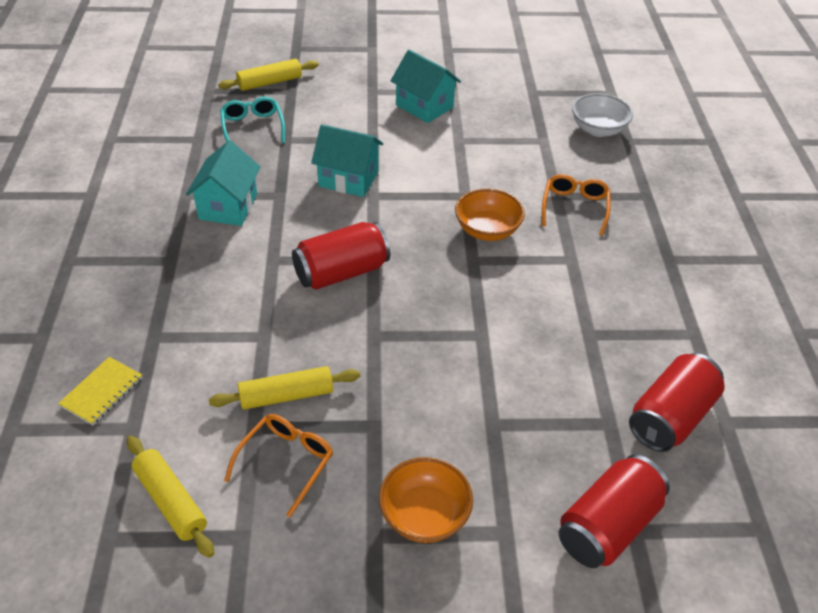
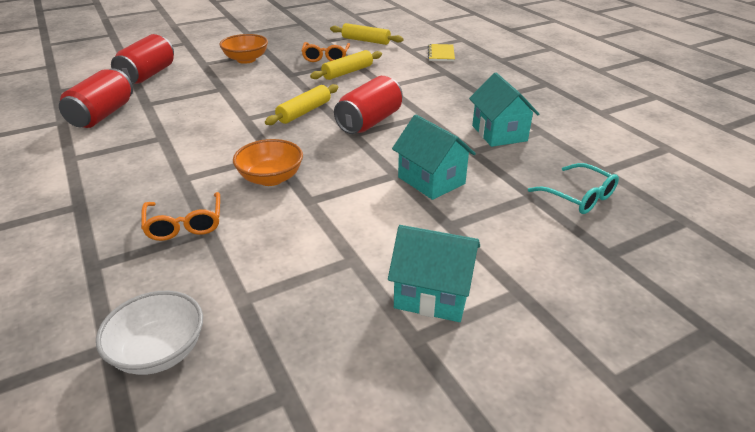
camera: 155 degrees right, 10 degrees down
yellow rolling pin [218,59,318,91] -> yellow rolling pin moved to [265,84,339,125]
turquoise house [311,124,383,197] -> turquoise house turned 60 degrees clockwise [392,115,476,200]

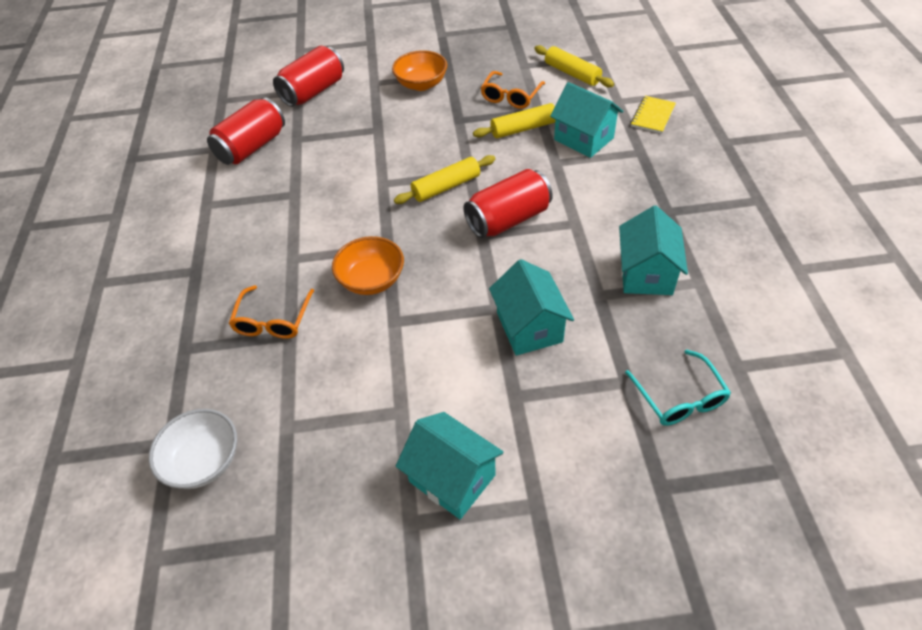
camera: 25 degrees right, 15 degrees up
none -> turquoise house [550,82,623,158]

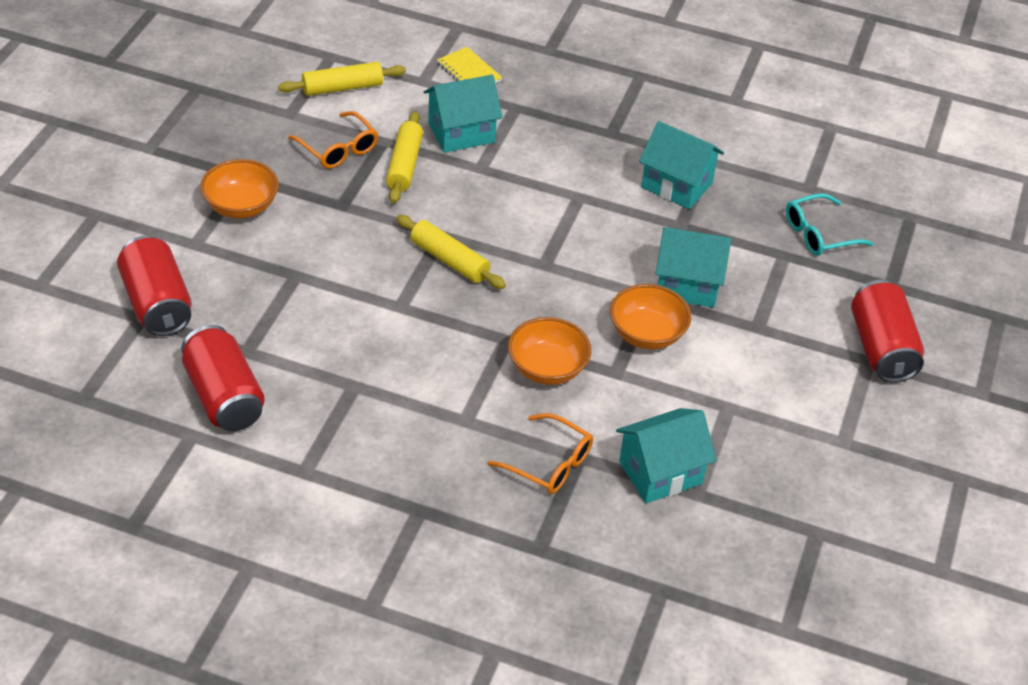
camera: 70 degrees left, 5 degrees down
white bowl [149,409,237,489] -> none
yellow rolling pin [394,155,495,204] -> yellow rolling pin turned 45 degrees counterclockwise [396,215,506,289]
turquoise house [396,412,503,519] -> turquoise house moved to [616,408,717,503]
red can [463,169,553,238] -> red can moved to [851,280,924,383]
turquoise glasses [625,350,731,426] -> turquoise glasses turned 150 degrees clockwise [786,193,874,256]
none -> orange bowl [610,284,692,349]

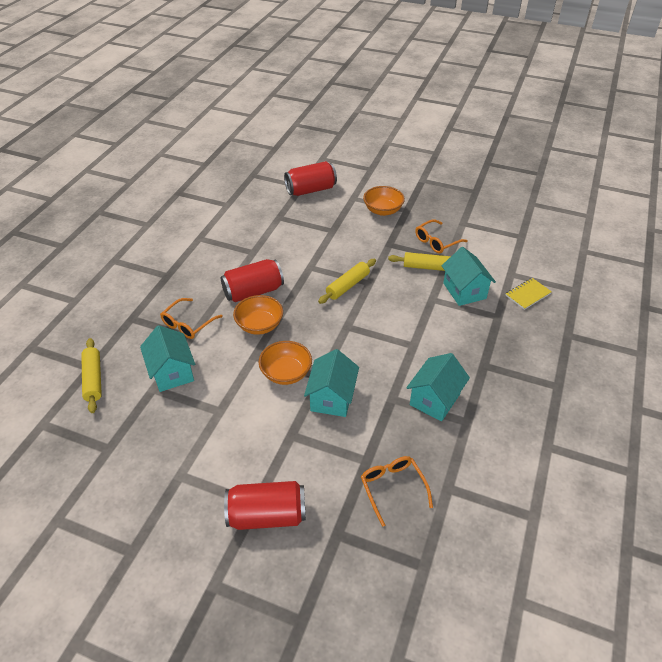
camera: 95 degrees right, 0 degrees up
red can [181,325,265,431] -> red can moved to [221,259,284,302]
yellow rolling pin [278,62,406,96] -> yellow rolling pin moved to [81,338,102,413]
turquoise glasses [786,193,874,256] -> orange glasses [361,456,433,527]

